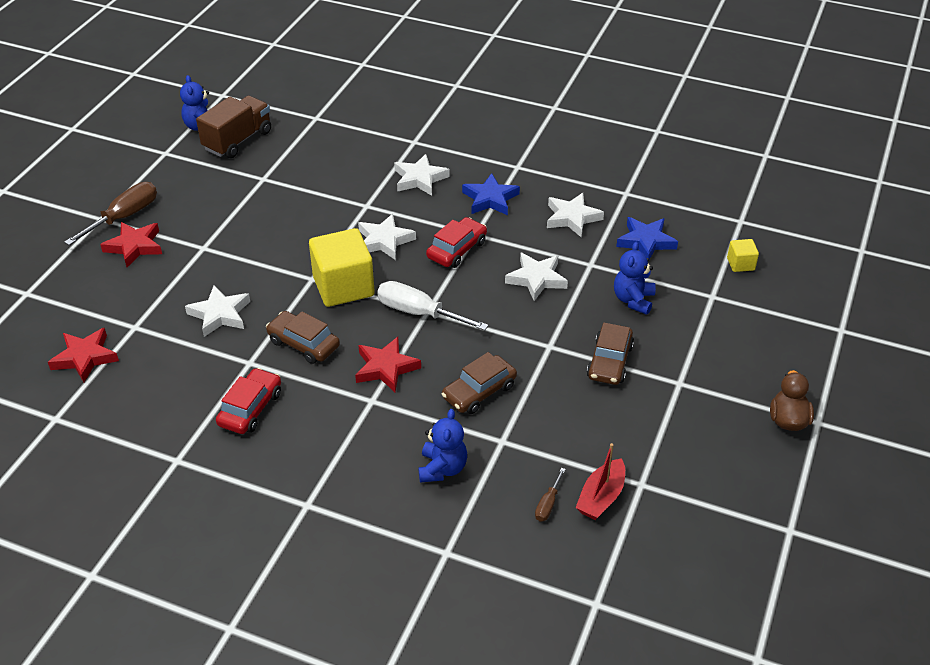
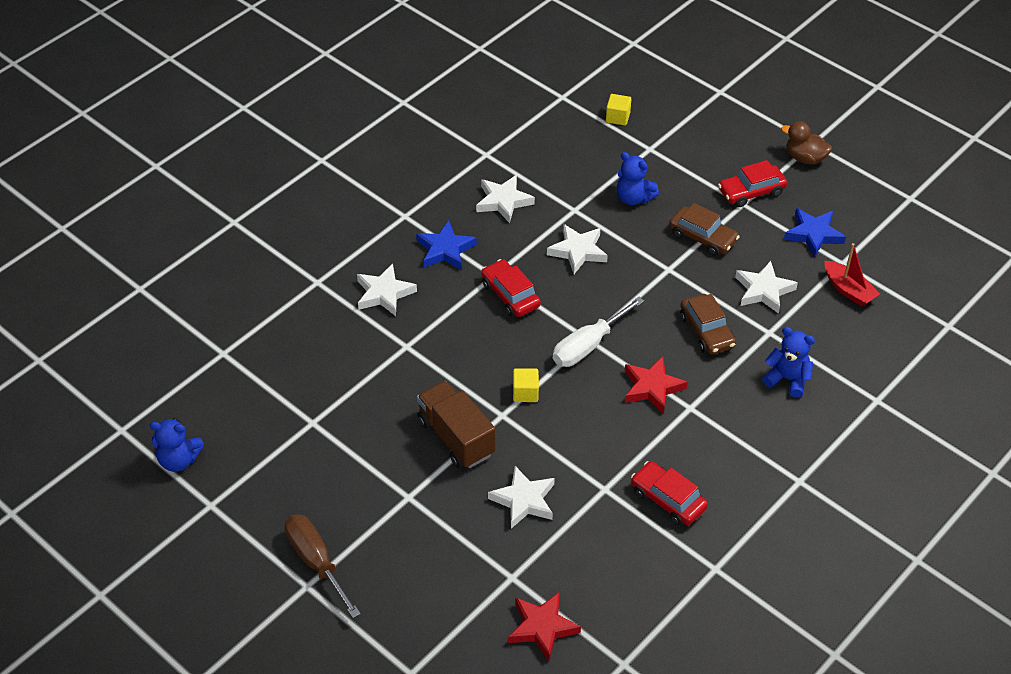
camera: 70 degrees left, 5 degrees up
red star [100,222,162,267] -> none
brown truck [196,96,271,158] -> brown truck moved to [417,381,496,468]
brown car [266,311,340,364] -> none
yellow cube [309,228,375,307] -> yellow cube [513,368,539,402], size x0.46
white star [358,214,416,260] -> white star moved to [735,261,798,314]
brown screwdriver [535,468,566,521] -> none
blue star [616,217,678,259] -> blue star moved to [784,208,846,258]
none -> red car [718,160,787,207]

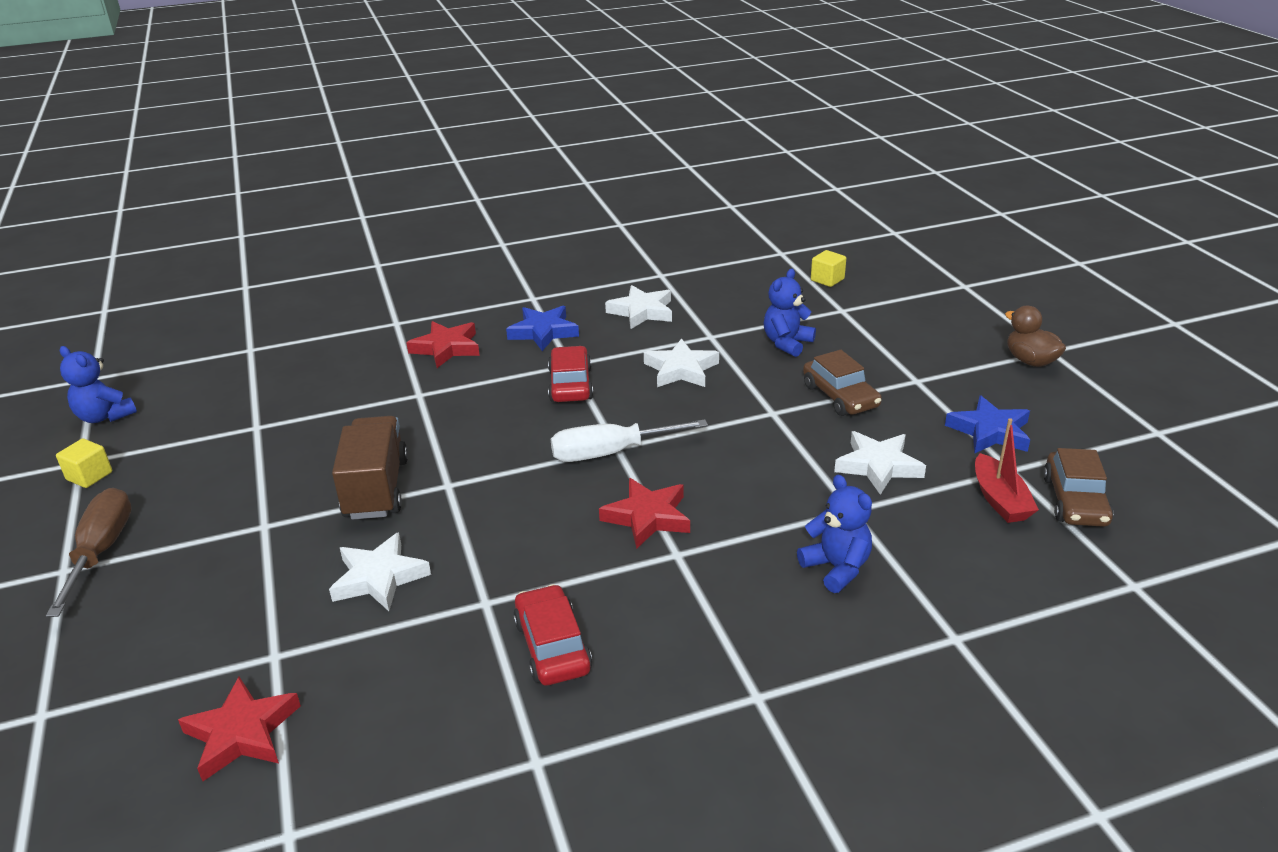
camera: 30 degrees right, 15 degrees down
white star [357,263,417,316] -> red star [406,321,480,368]
yellow cube [513,368,539,402] -> yellow cube moved to [56,439,112,488]
blue teddy bear [617,152,659,205] -> blue teddy bear turned 60 degrees clockwise [764,269,816,357]
brown car [680,294,736,354] -> brown car moved to [1043,448,1113,527]
red car [718,160,787,207] -> none

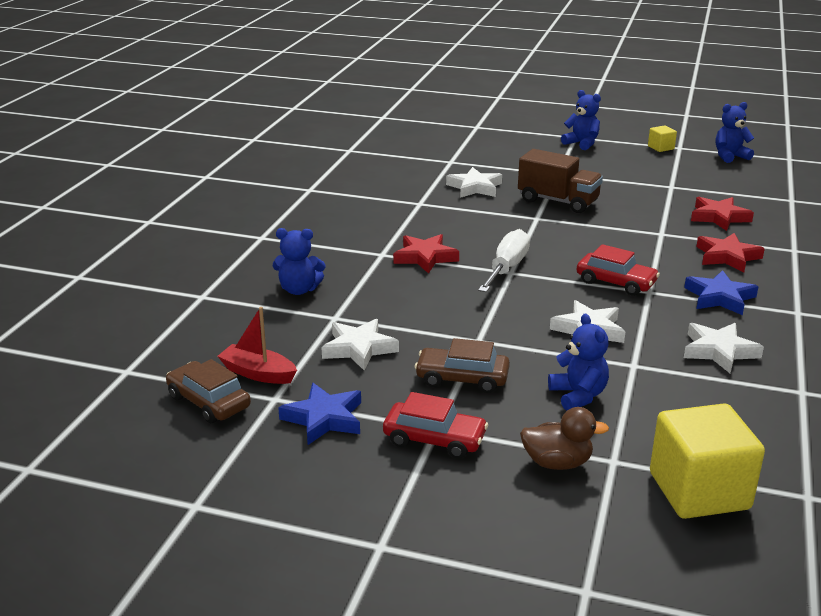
camera: 125 degrees right, 5 degrees down
brown screwdriver [46,488,132,617] -> blue teddy bear [561,90,601,150]
red star [178,677,301,781] -> red star moved to [691,197,754,231]
red car [513,584,592,685] -> red car moved to [383,392,488,459]
yellow cube [811,250,846,287] -> yellow cube [650,403,765,519], size x2.16
brown duck [1005,306,1066,367] -> brown duck moved to [520,407,609,470]

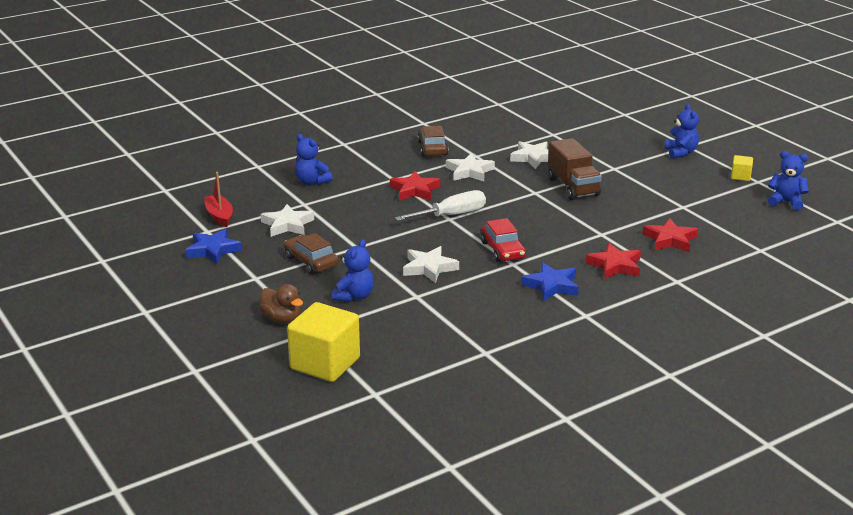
camera: 40 degrees right, 0 degrees up
brown car [166,359,251,423] -> brown car moved to [417,126,448,157]
red car [383,392,488,459] -> none
white star [684,323,764,373] -> white star moved to [446,153,495,181]

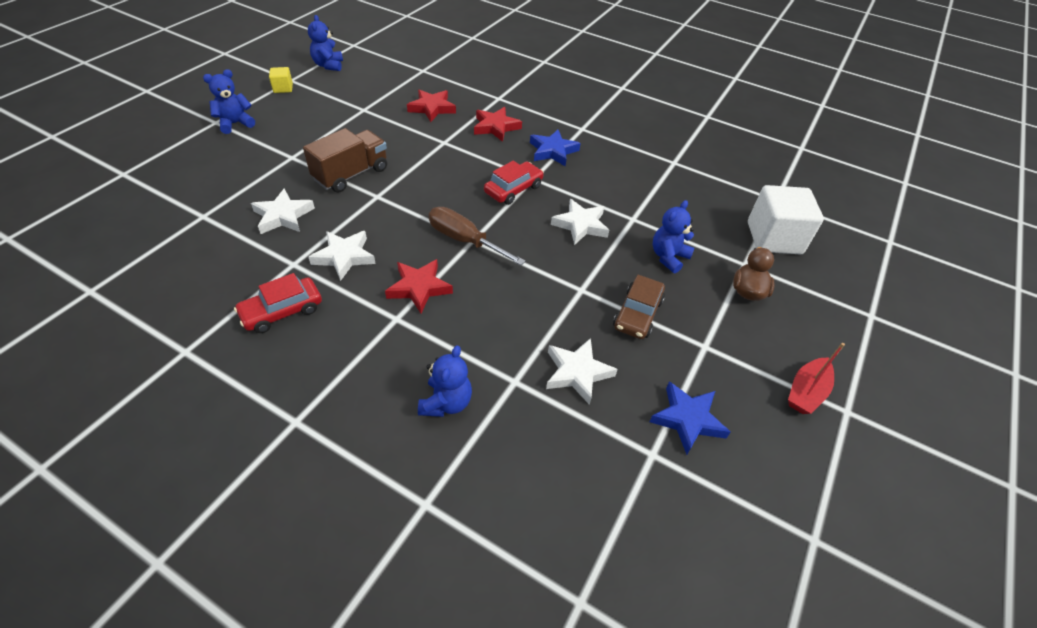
camera: 120 degrees left, 20 degrees up
red boat [204,172,233,227] -> red boat moved to [788,343,845,414]
yellow cube [287,302,360,382] -> white cube [748,185,824,254]
blue teddy bear [332,239,374,302] -> blue teddy bear turned 45 degrees counterclockwise [652,200,695,273]
white screwdriver [395,190,486,221] -> brown screwdriver [429,207,526,266]
brown car [417,126,448,157] -> red car [234,273,322,333]

